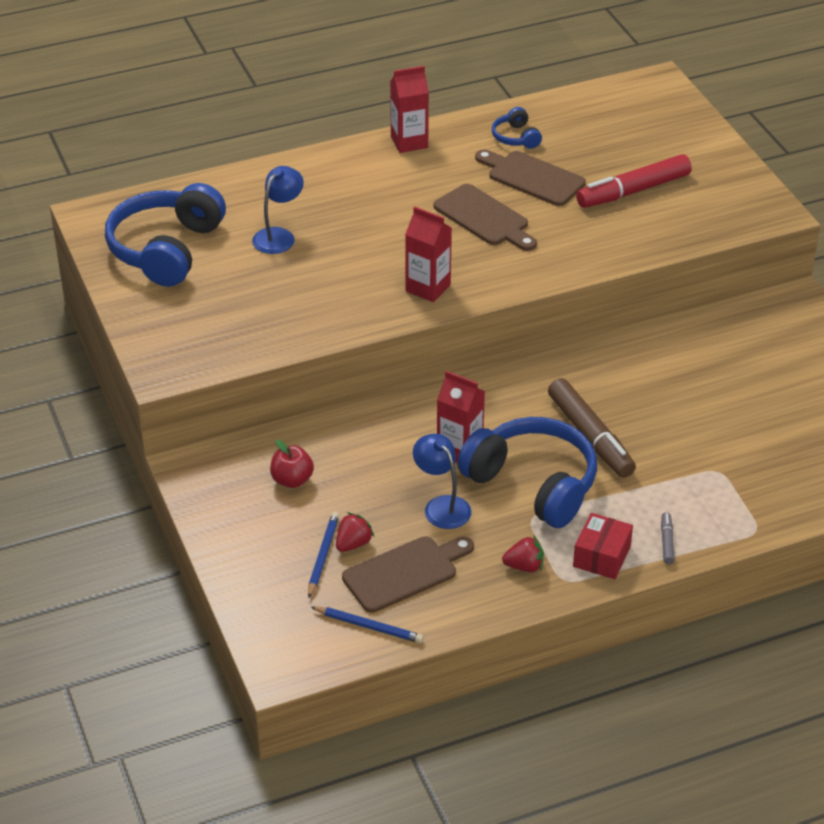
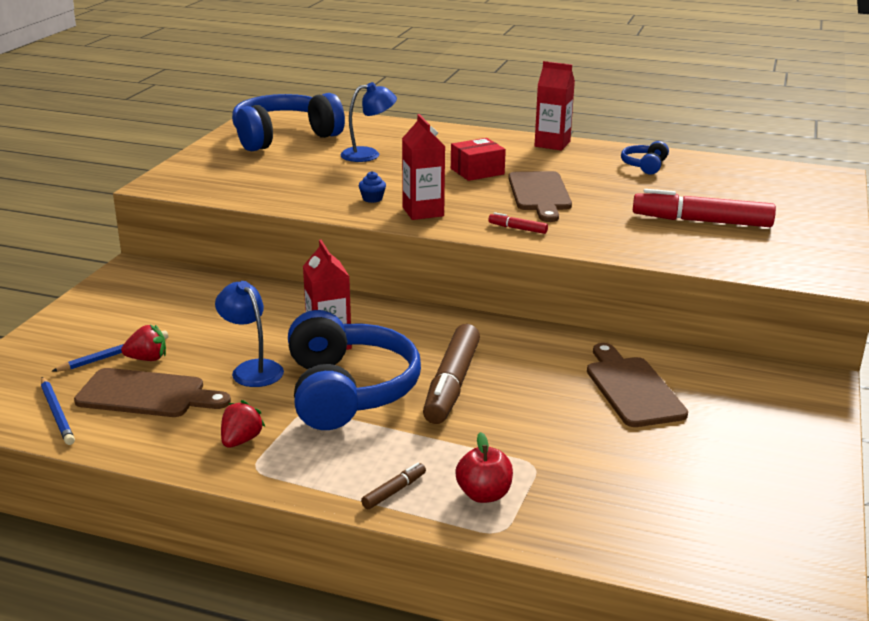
camera: 40 degrees right, 15 degrees down
red apple [270,440,314,488] -> red apple moved to [455,432,513,503]
blue lamp [413,434,471,529] -> blue lamp turned 45 degrees counterclockwise [215,281,284,387]
brown cutting board [475,150,586,206] -> brown cutting board moved to [587,343,688,427]
red strawberry [502,536,544,572] -> red strawberry turned 105 degrees counterclockwise [221,400,265,448]
red box [573,513,633,579] -> red box moved to [451,138,506,181]
grey marker [661,512,675,564] -> brown marker [361,463,426,509]
none -> blue cupcake [359,171,386,203]
none -> red marker [488,212,548,234]

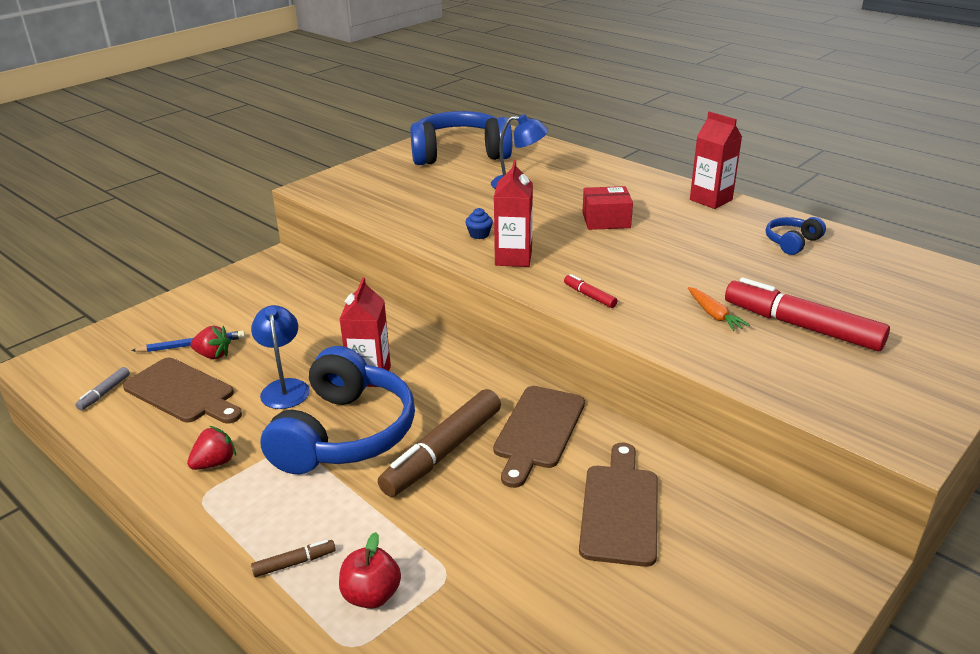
camera: 25 degrees right, 5 degrees up
blue pencil [41,377,75,445] -> grey marker [75,367,130,411]
brown cutting board [508,171,572,222] -> brown cutting board moved to [493,386,585,488]
none -> orange carrot [688,287,750,331]

